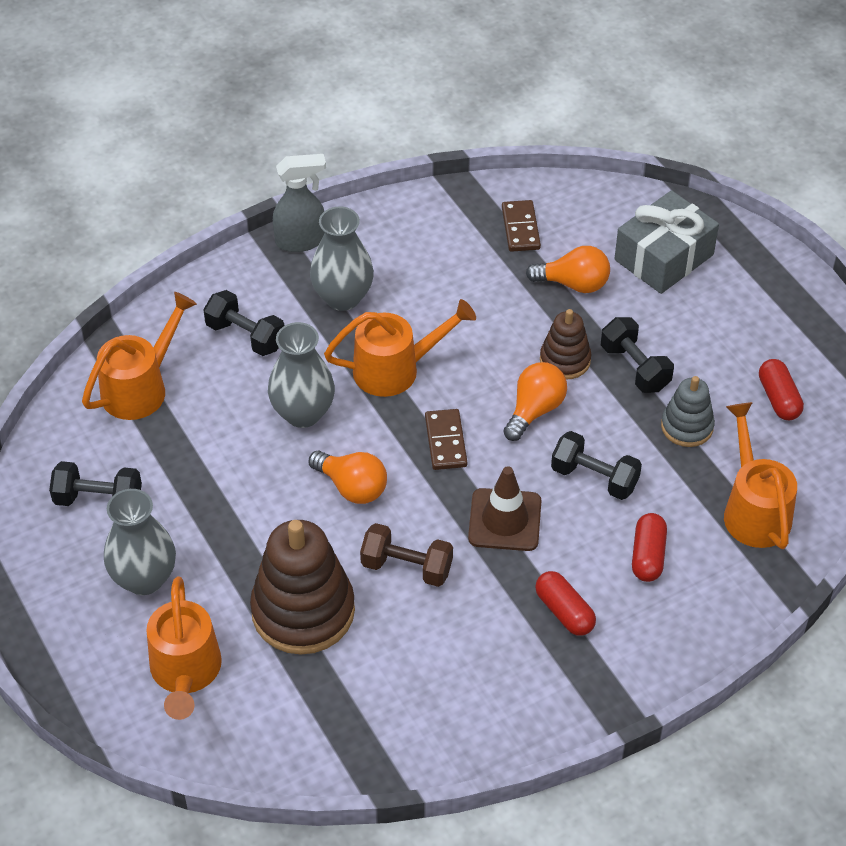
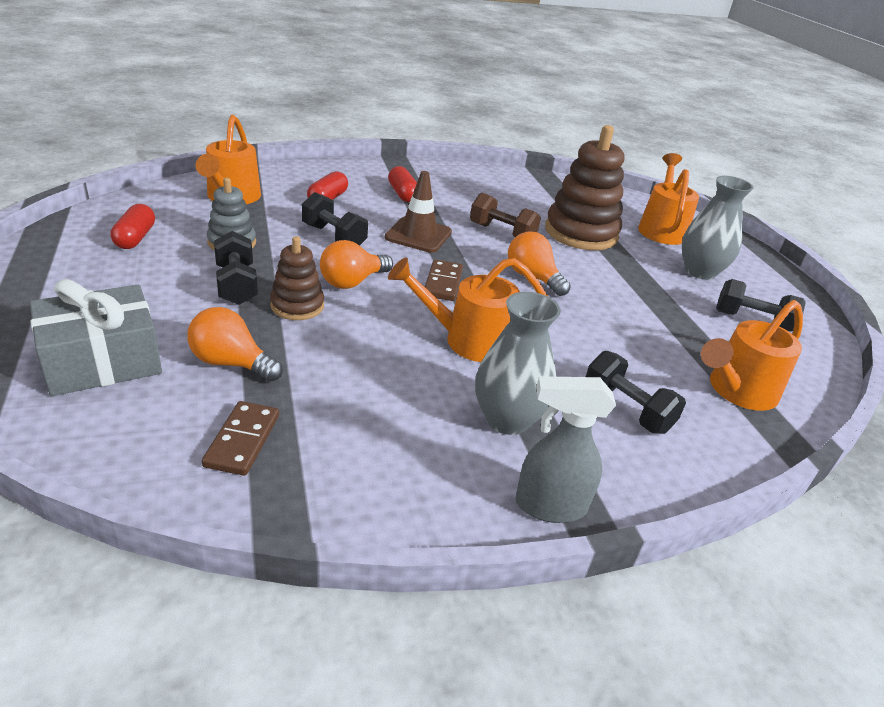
camera: 170 degrees left, 15 degrees down
grey vase [268,322,335,428] -> none

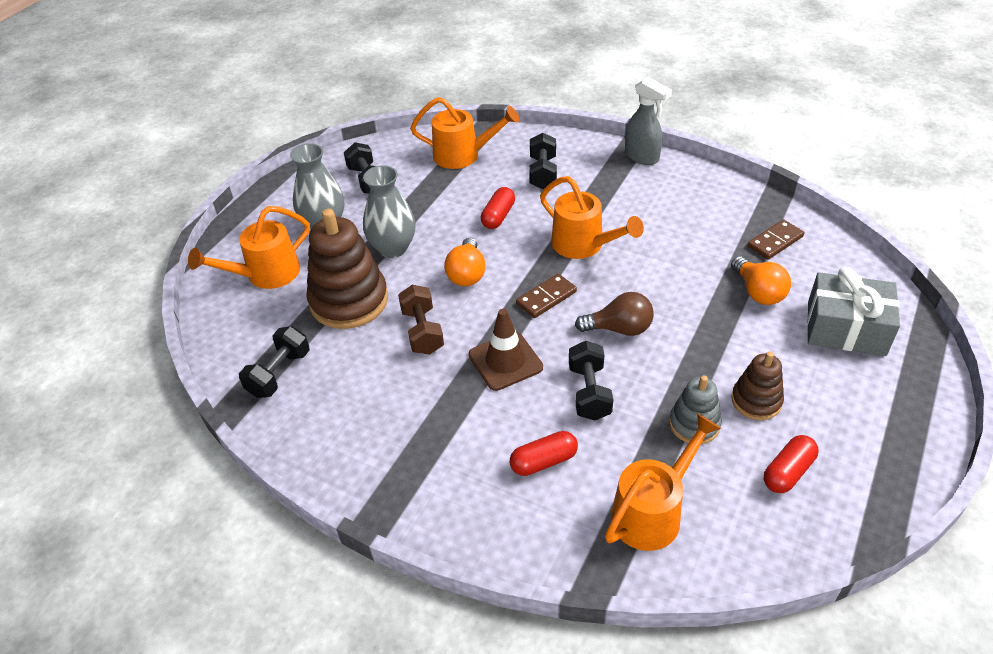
camera: 130 degrees left, 10 degrees up
black dumbbell [214,231,258,305] -> black dumbbell moved to [239,326,310,398]
brown stacking toy [270,236,324,320] -> brown stacking toy moved to [731,351,784,420]
orange light bulb [320,240,393,289] -> brown light bulb [575,292,654,336]
red capsule [388,166,417,202] -> red capsule moved to [481,187,515,229]
grey vase [475,292,561,435] -> grey vase moved to [363,165,416,258]

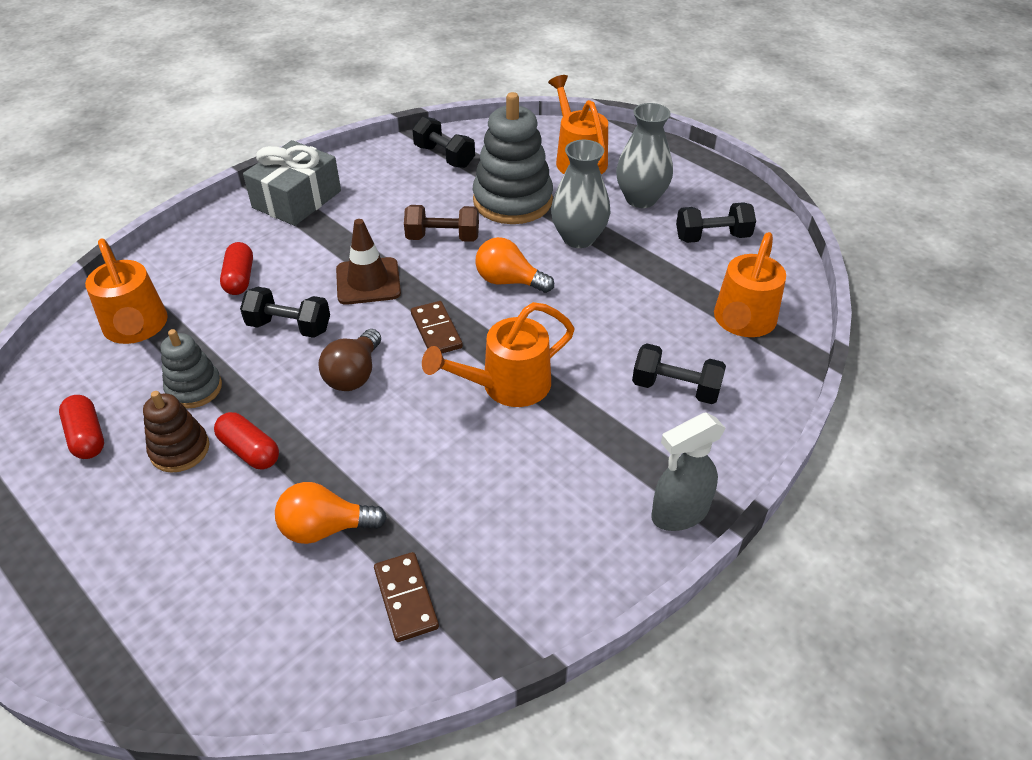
camera: 105 degrees right, 0 degrees up
brown stacking toy [306,209,388,329] -> grey stacking toy [473,92,553,224]
red capsule [481,187,515,229] -> red capsule moved to [214,412,279,469]
grey gift [807,267,900,356] -> grey gift moved to [243,140,341,226]

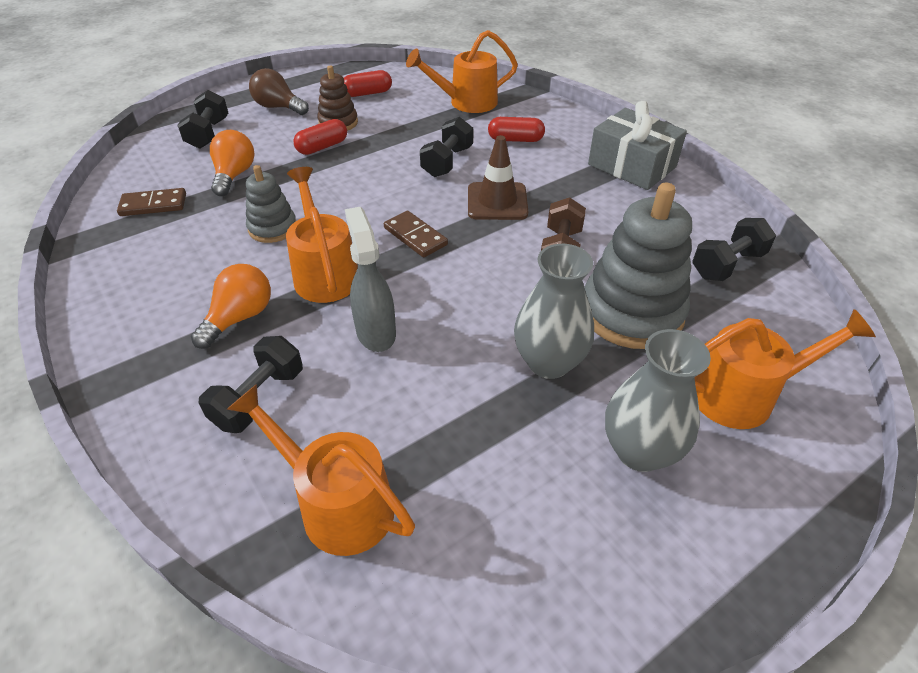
camera: 100 degrees right, 0 degrees up
grey stacking toy [161,329,222,409] -> grey stacking toy moved to [246,165,296,243]
brown light bulb [318,329,381,391] -> brown light bulb moved to [249,68,309,115]
brown domino [411,301,463,353] -> brown domino turned 60 degrees clockwise [384,211,448,258]
orange light bulb [475,237,554,293] -> orange light bulb moved to [191,264,271,349]
grey spray bottle [651,413,726,531] -> grey spray bottle moved to [345,207,396,352]
black dumbbell [676,202,756,243] -> black dumbbell moved to [177,90,228,149]

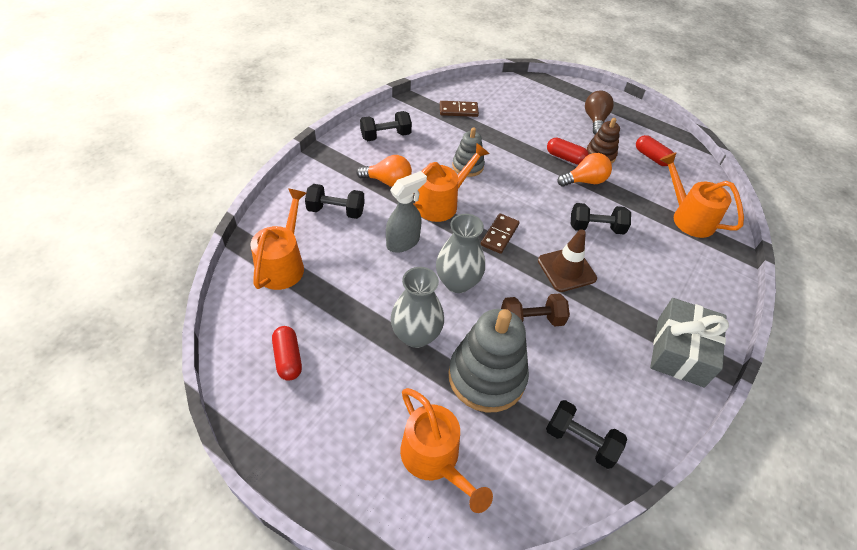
camera: 65 degrees right, 5 degrees up
brown domino [117,188,186,216] -> brown domino turned 60 degrees counterclockwise [440,101,479,117]
black dumbbell [177,90,228,149] -> black dumbbell moved to [360,111,412,141]
orange light bulb [210,130,254,196] -> orange light bulb moved to [557,153,612,187]
red capsule [488,117,545,142] -> red capsule moved to [272,326,302,381]
grey vase [605,329,711,472] -> grey vase moved to [436,214,485,293]

